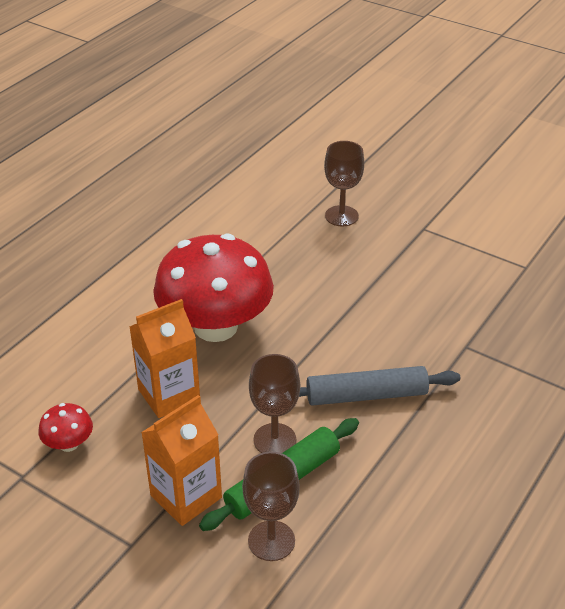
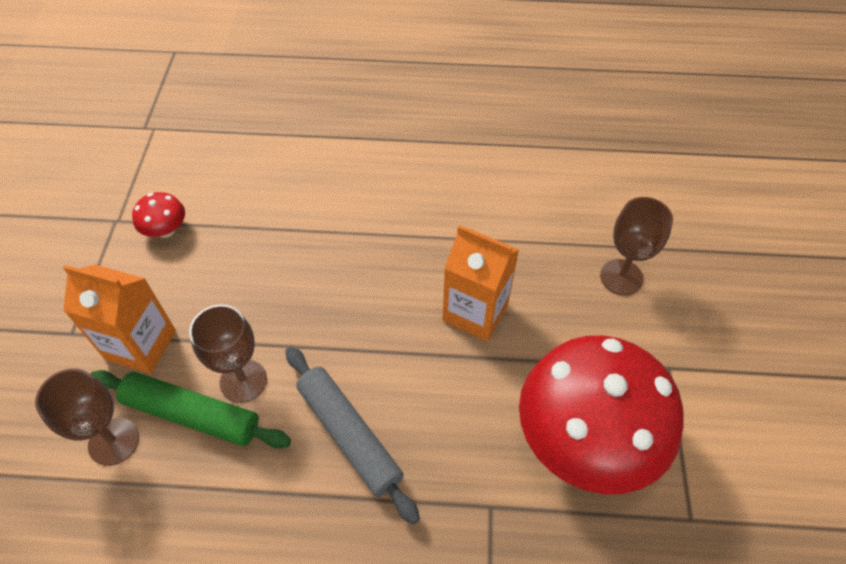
camera: 60 degrees right, 15 degrees up
orange carton [129,299,200,418] -> orange carton moved to [442,225,519,341]
red mushroom [153,234,274,342] -> red mushroom moved to [519,335,683,494]

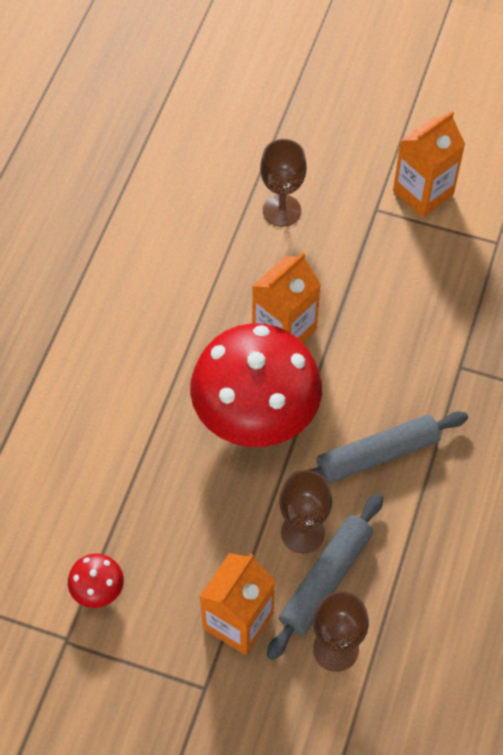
camera: 75 degrees left, 5 degrees up
green rolling pin [90,370,291,448] -> grey rolling pin [267,494,383,660]
red mushroom [519,335,683,494] -> red mushroom moved to [190,324,322,447]
none -> orange carton [393,111,465,218]

